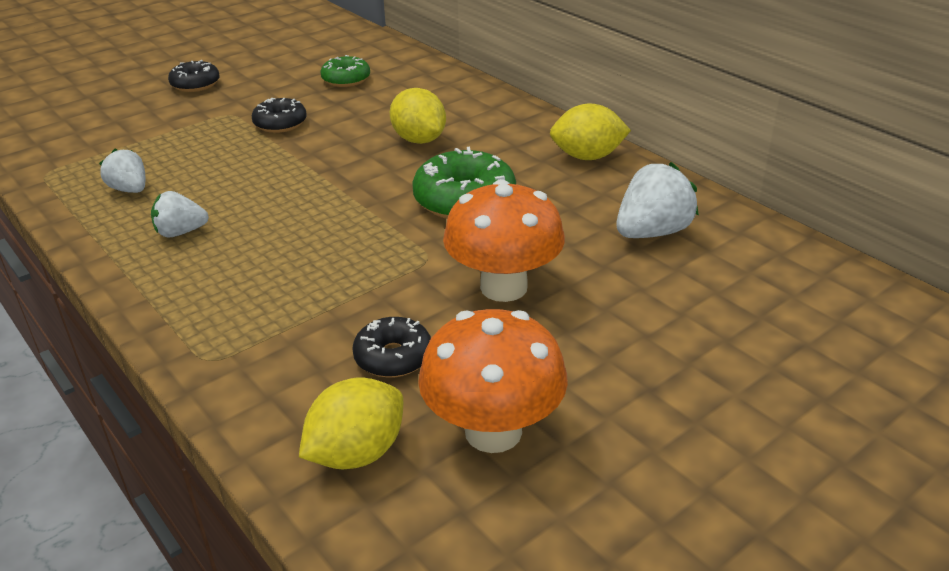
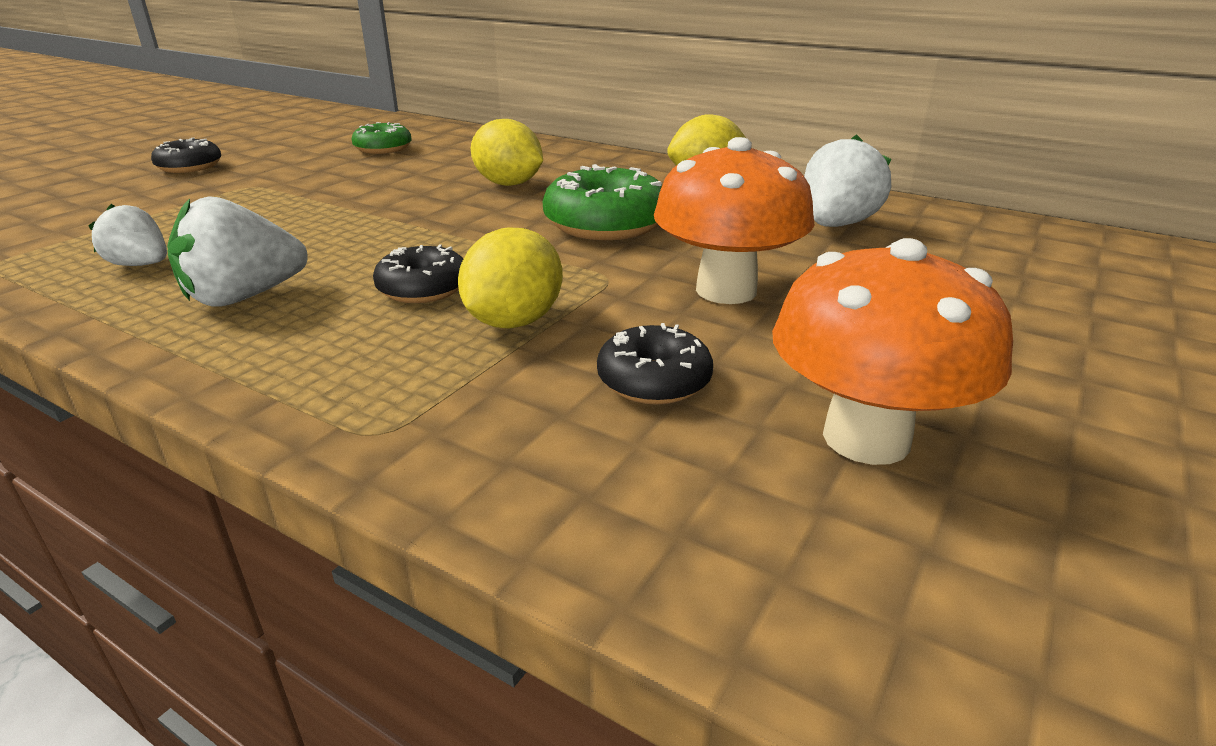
camera: 20 degrees left, 5 degrees down
white strawberry [151,191,209,238] -> white strawberry [167,196,308,307], size x1.57
black donut [252,98,307,133] -> black donut moved to [373,245,463,303]
yellow lemon [299,377,403,469] -> yellow lemon moved to [458,227,563,329]

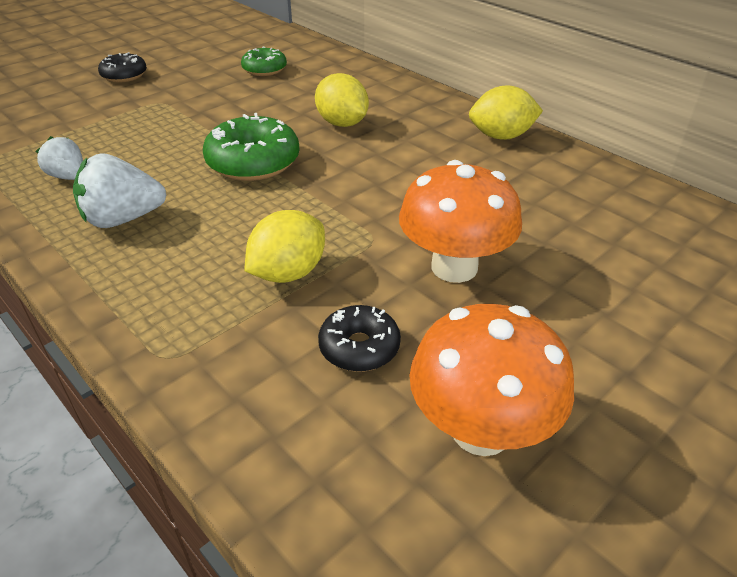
camera: 15 degrees right, 10 degrees up
black donut [373,245,463,303] -> none
green donut [543,164,662,240] -> green donut moved to [203,113,299,181]
white strawberry [804,134,892,227] -> none

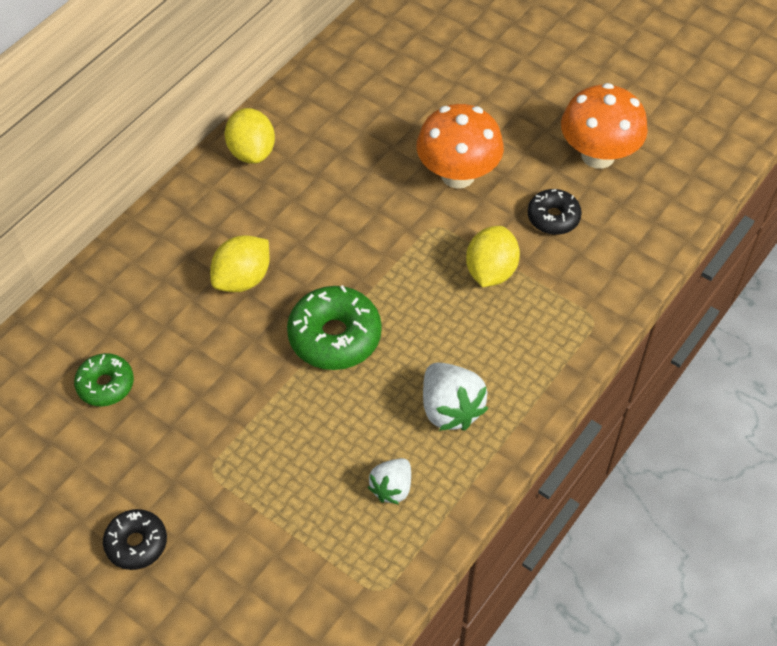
camera: 100 degrees left, 15 degrees up
yellow lemon [245,210,325,283] -> yellow lemon turned 75 degrees clockwise [466,226,520,287]

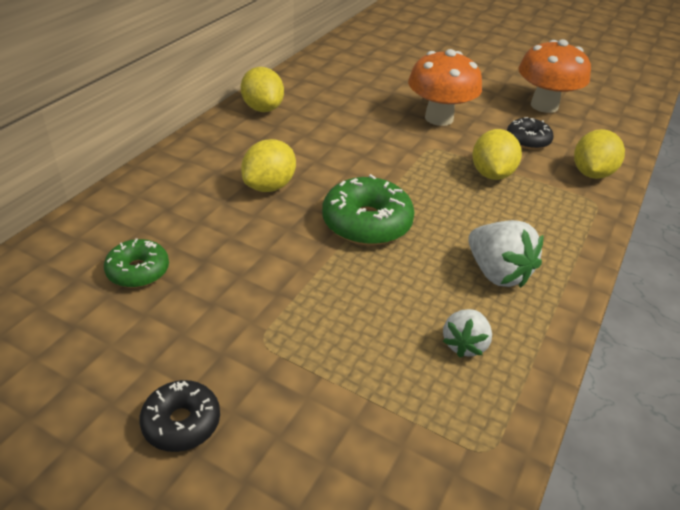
camera: 10 degrees left, 15 degrees down
none -> yellow lemon [574,129,625,179]

